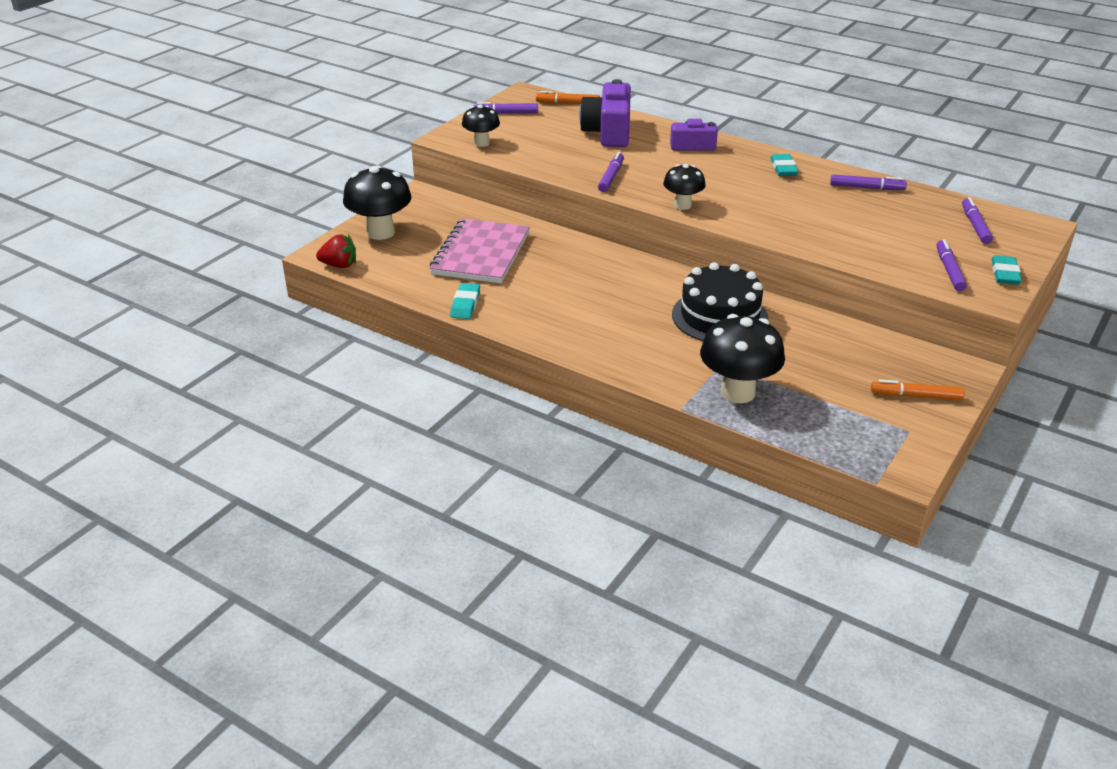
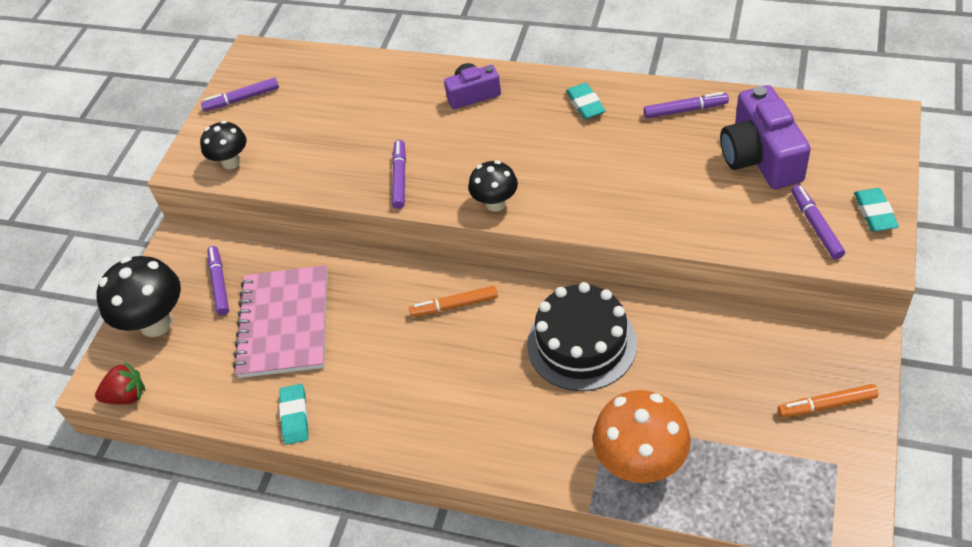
camera: 10 degrees left, 15 degrees up
orange marker [536,91,600,104] -> orange marker moved to [409,286,498,317]
purple camera [579,79,631,147] -> purple camera moved to [720,85,811,189]
black mushroom [700,314,785,403] -> orange mushroom [592,390,691,483]
purple marker [962,197,993,244] -> purple marker moved to [208,246,229,315]

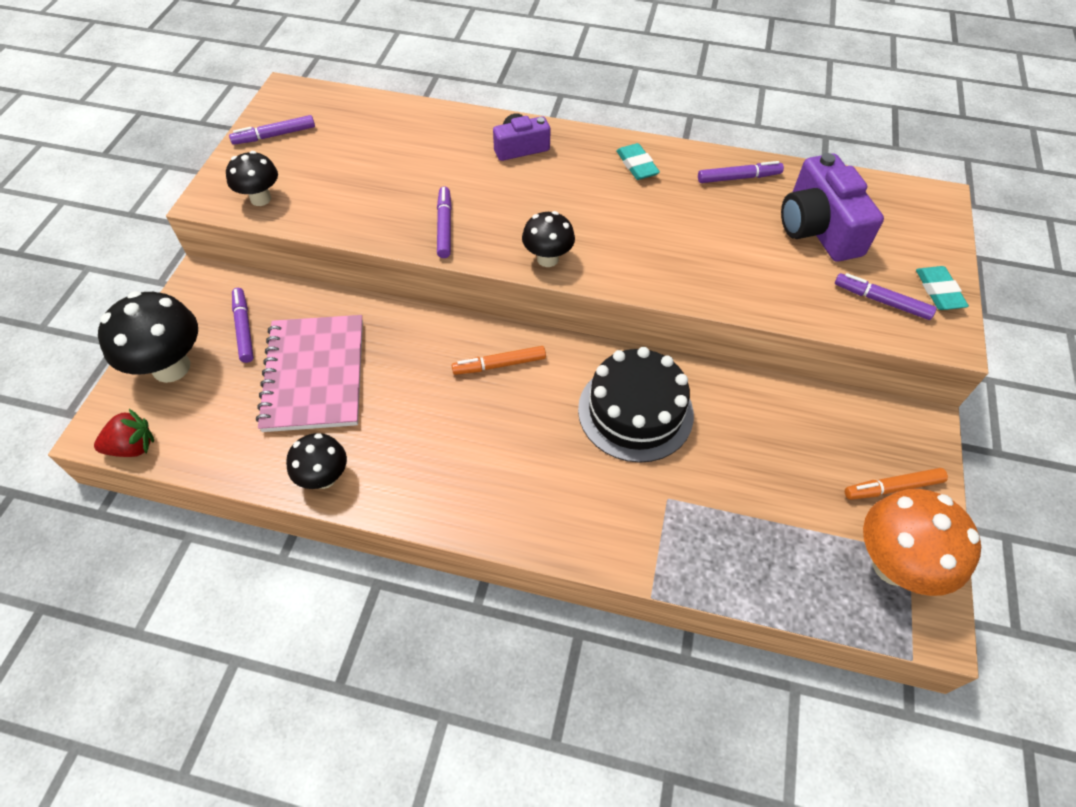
camera: 10 degrees left, 5 degrees up
turquoise eraser [279,384,309,445] -> black mushroom [286,433,347,489]
orange mushroom [592,390,691,483] -> orange mushroom moved to [863,489,981,596]
purple marker [791,185,845,259] -> purple marker turned 45 degrees counterclockwise [835,273,937,320]

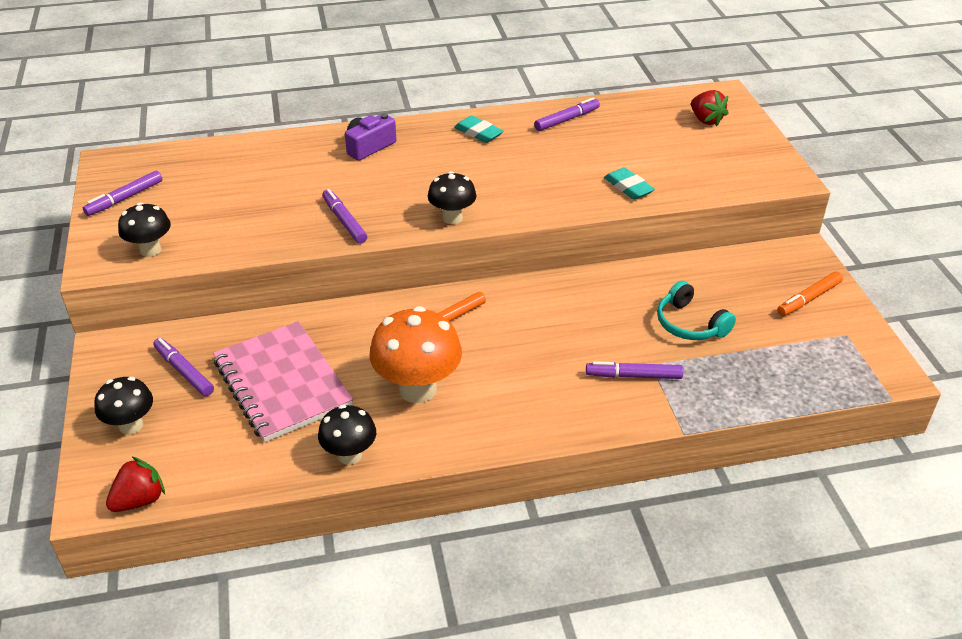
camera: 25 degrees left, 15 degrees down
black mushroom [98,291,198,383] -> black mushroom [94,377,153,435], size x0.60
black cake [578,347,694,463] -> none
purple camera [781,153,884,262] -> none
purple marker [835,273,937,320] -> purple marker moved to [586,361,683,379]
orange mushroom [863,489,981,596] -> orange mushroom moved to [369,306,462,403]
turquoise eraser [916,266,969,310] -> turquoise eraser moved to [604,167,655,200]
none -> turquoise headphones [657,281,736,340]
none -> red strawberry [691,90,729,127]

